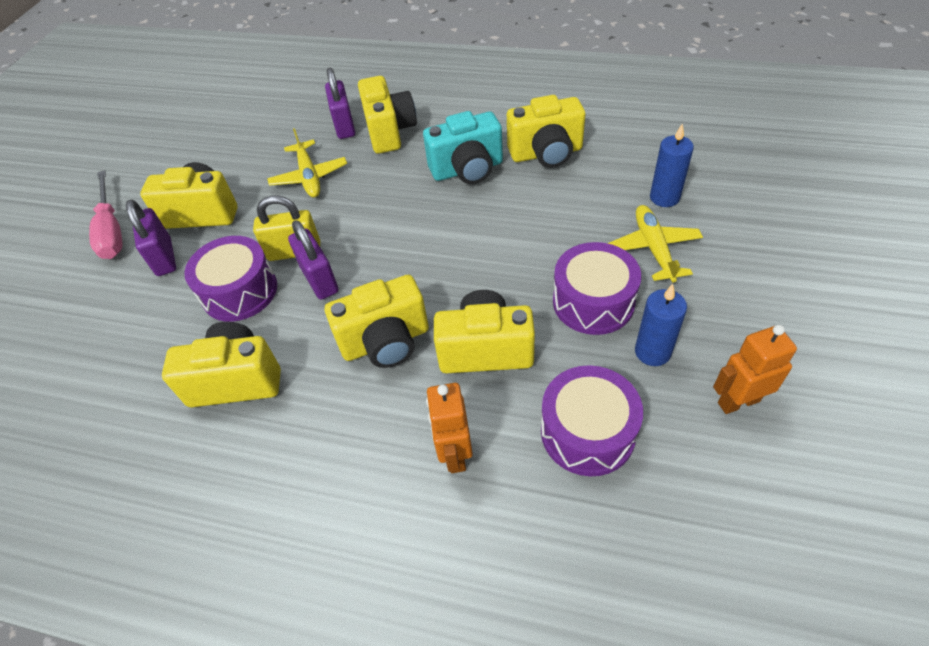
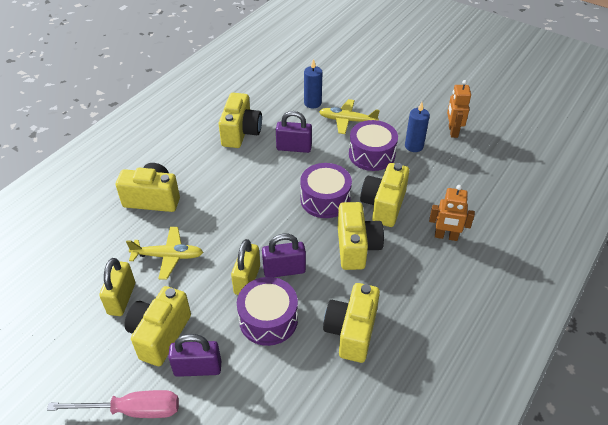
camera: 75 degrees left, 5 degrees down
purple padlock [325,68,355,139] -> purple padlock moved to [276,111,312,153]
turquoise camera [423,111,503,184] -> none
purple drum [541,365,643,476] -> purple drum moved to [300,163,352,218]
none -> yellow padlock [99,258,135,316]

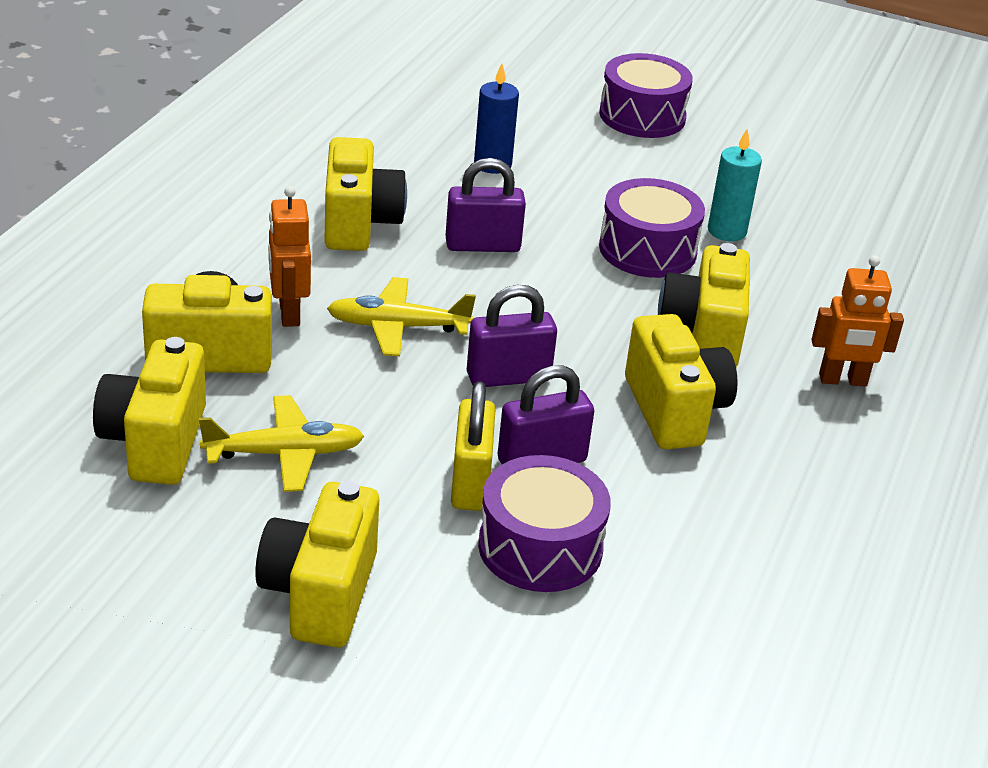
camera: 15 degrees left, 10 degrees down
pink screwdriver [47,390,179,418] -> none
yellow padlock [99,258,135,316] -> none
purple padlock [168,334,221,377] -> purple padlock moved to [467,285,557,387]
purple drum [300,163,352,218] -> purple drum moved to [599,53,693,138]
yellow plane [319,99,380,134] -> yellow plane moved to [327,277,476,356]
yellow camera [323,283,380,363] -> yellow camera moved to [93,337,206,485]
blue candle [405,102,430,152] -> turquoise candle [708,129,762,241]
orange robot [447,80,471,138] -> orange robot moved to [268,186,311,327]

